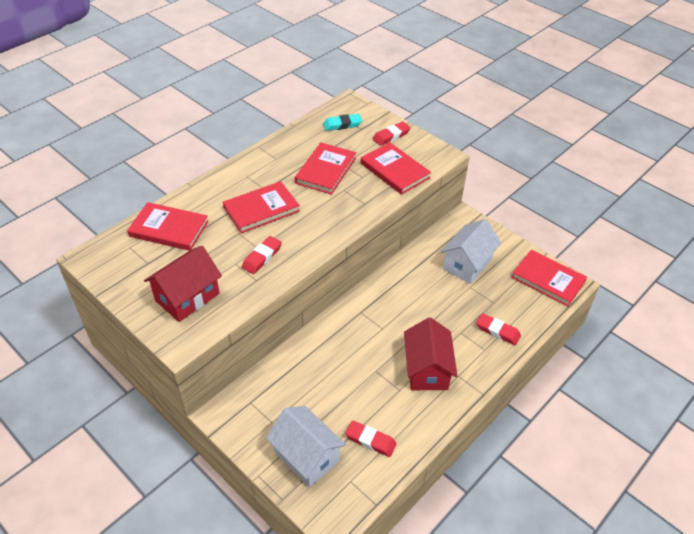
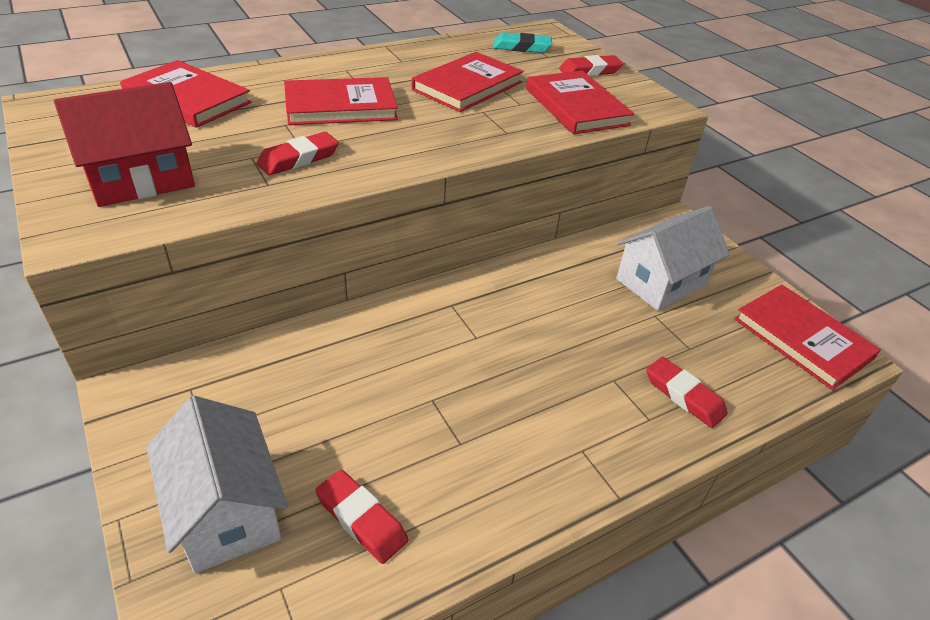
camera: 15 degrees right, 5 degrees down
red house [404,317,458,390] -> none

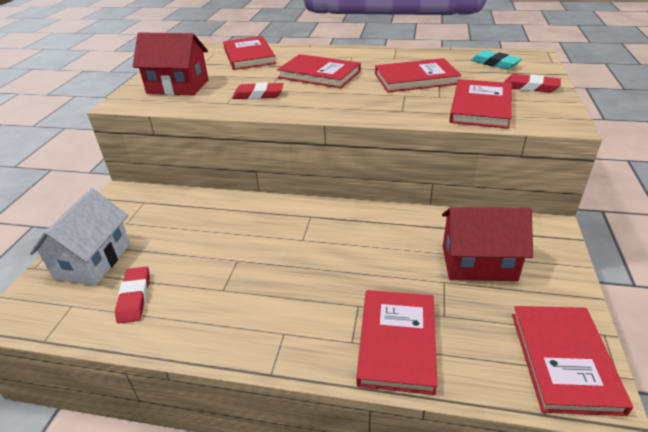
camera: 45 degrees right, 5 degrees down
white house [616,206,730,311] -> red house [442,207,533,281]
red eraser [646,357,728,428] -> red book [356,290,438,395]

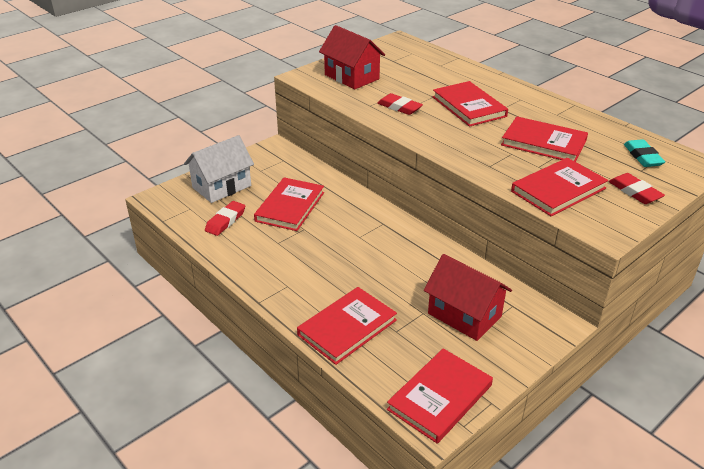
camera: 35 degrees right, 0 degrees up
red book [223,36,276,70] -> red book moved to [254,177,324,231]

